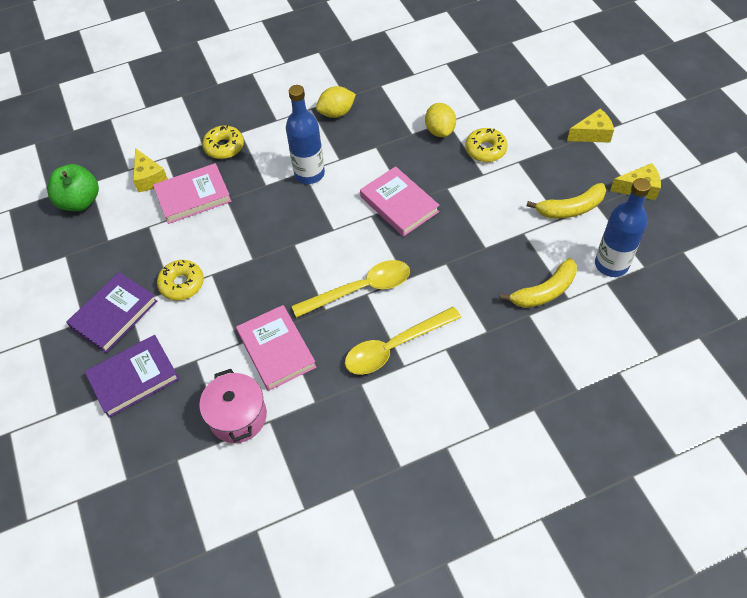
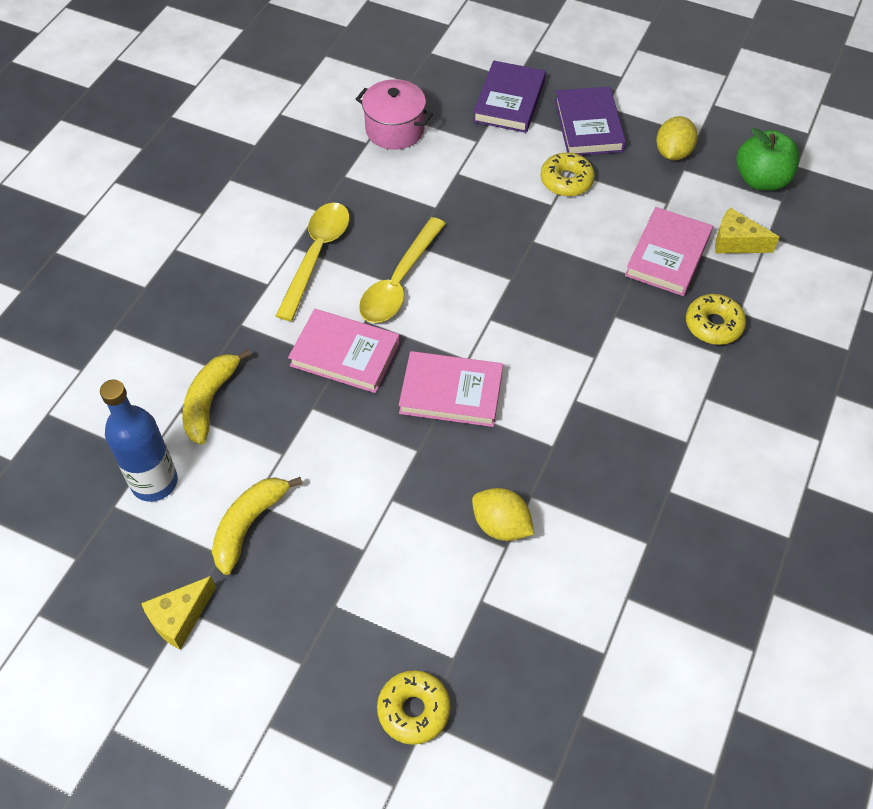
camera: 135 degrees right, 0 degrees up
pink book [236,305,316,391] -> pink book moved to [288,309,400,393]
blue bottle [286,85,325,184] -> none
yellow lemon [316,86,356,118] -> yellow lemon moved to [656,116,698,160]
yellow donut [465,128,508,162] -> yellow donut moved to [377,670,451,745]
yellow cheese [567,109,614,143] -> none

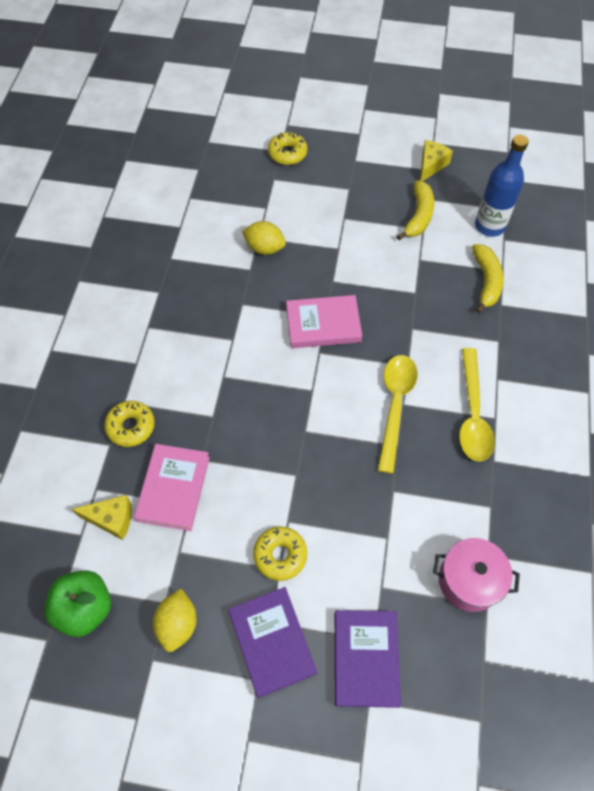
camera: 165 degrees right, 5 degrees up
pink book [288,309,400,393] -> none

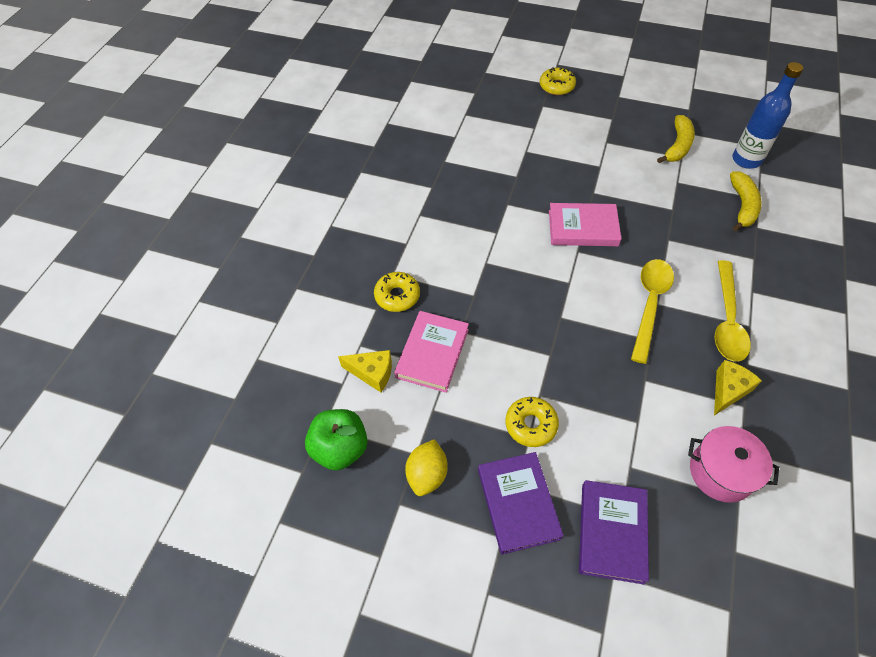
camera: 10 degrees right, 5 degrees down
yellow lemon [242,221,286,255] -> none
yellow cheese [420,140,453,181] -> yellow cheese moved to [714,360,762,415]

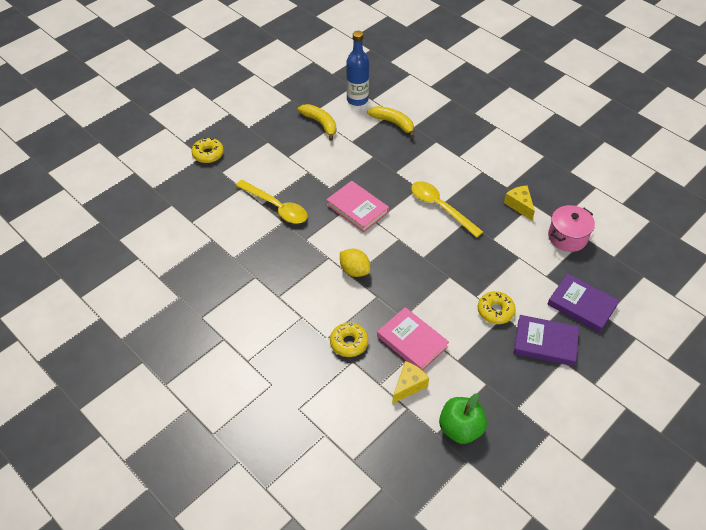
camera: 65 degrees left, 5 degrees down
yellow lemon [405,439,448,496] -> yellow lemon moved to [340,249,370,277]
pink book [549,203,621,246] -> pink book turned 75 degrees counterclockwise [326,181,389,233]
yellow spoon [715,260,751,362] -> yellow spoon moved to [236,180,308,223]

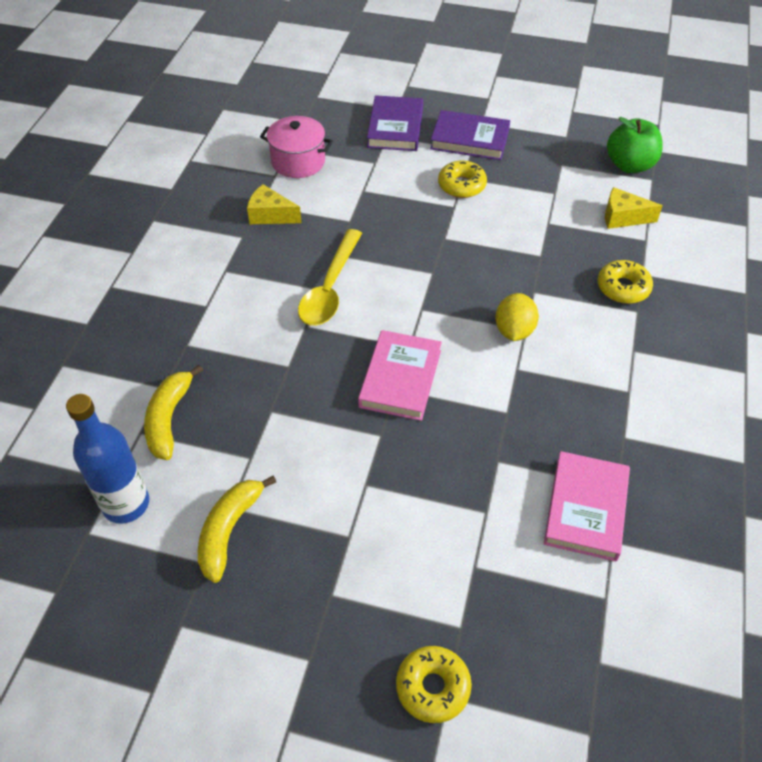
camera: 120 degrees left, 0 degrees up
yellow spoon [236,180,308,223] -> none
pink book [377,307,449,371] -> pink book moved to [544,451,630,562]
yellow cheese [504,185,535,220] -> yellow cheese turned 75 degrees clockwise [247,184,302,224]
purple book [514,315,579,366] -> purple book turned 60 degrees counterclockwise [430,110,510,160]

